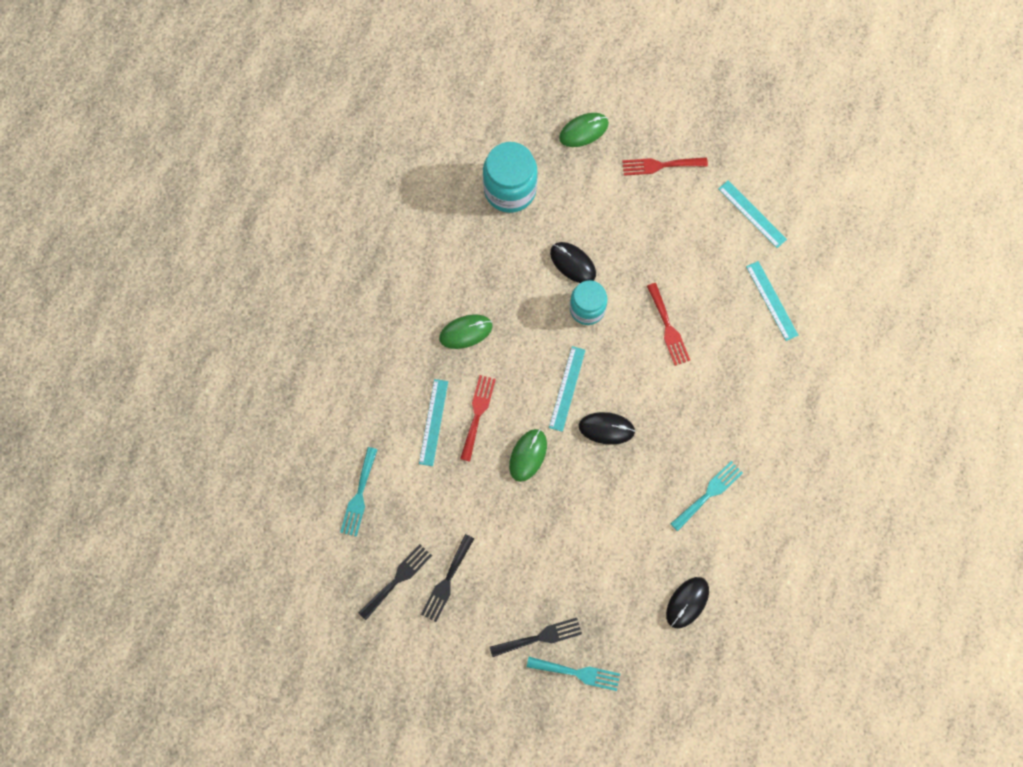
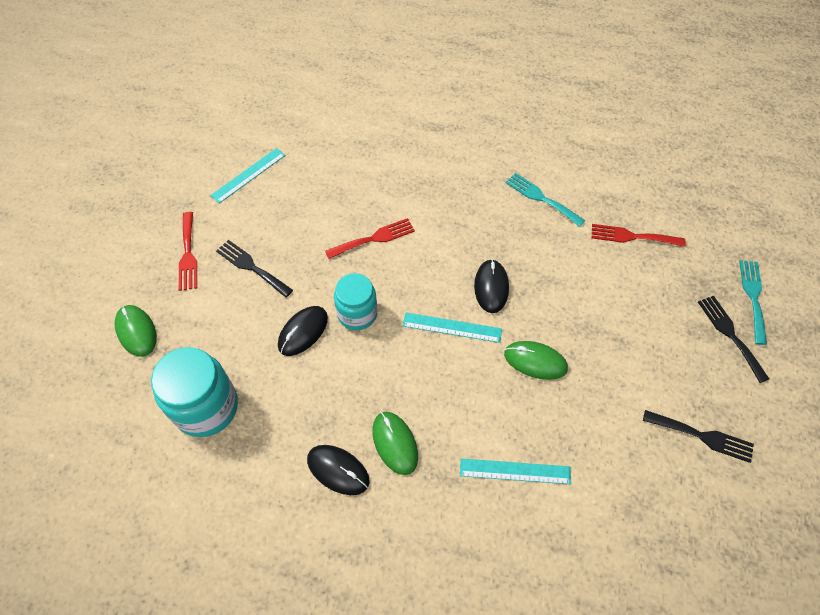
camera: 95 degrees left, 15 degrees down
turquoise fork [340,447,378,537] -> none
black fork [359,544,432,620] -> black fork moved to [216,240,293,298]
red fork [460,375,496,462] -> red fork moved to [592,224,686,247]
black mouse [666,577,709,628] -> black mouse moved to [307,445,370,495]
turquoise ruler [746,261,798,341] -> none

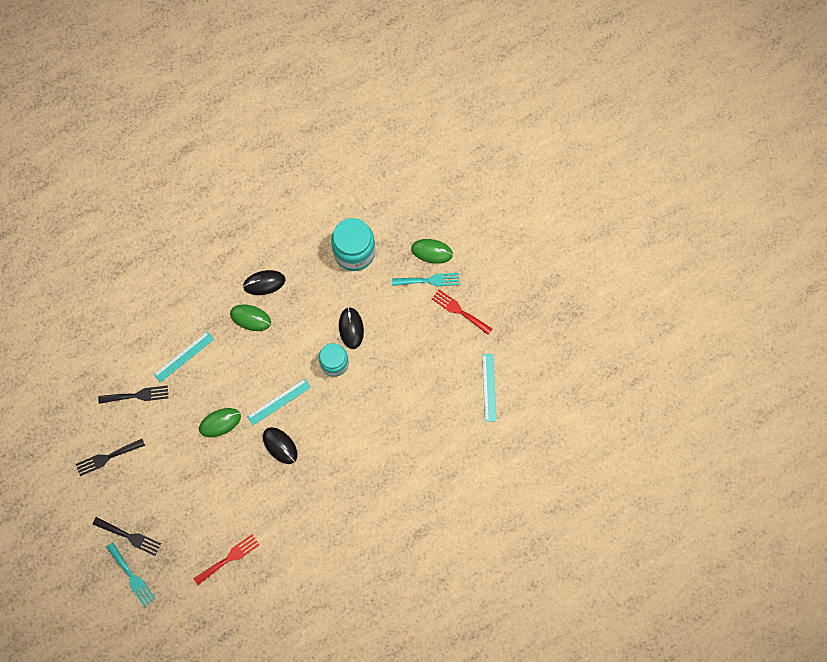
camera: 135 degrees right, 15 degrees up
black fork [216,240,293,298] -> black fork moved to [98,386,169,404]
red fork [325,218,415,259] -> none
turquoise fork [506,173,585,227] -> turquoise fork moved to [392,273,460,286]

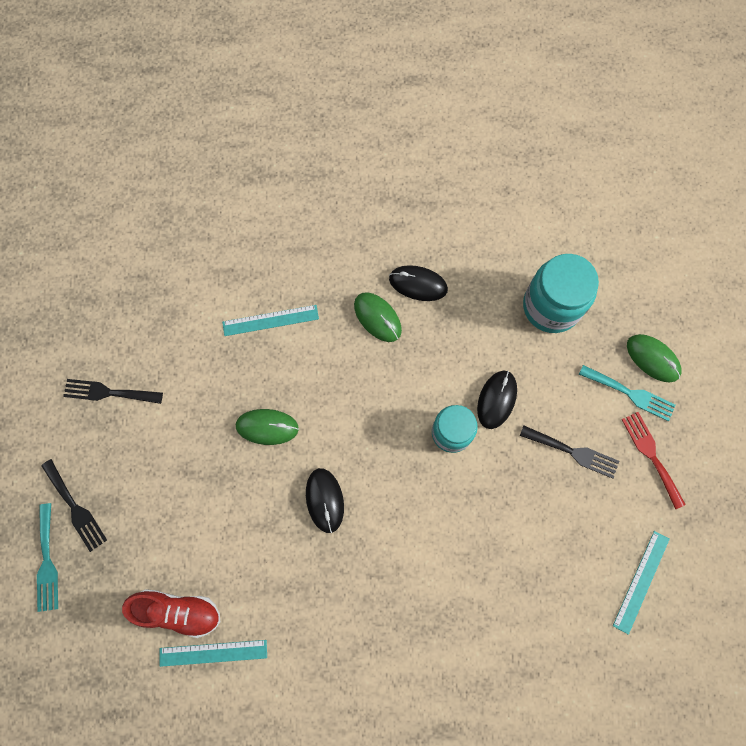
camera: 30 degrees right, 0 degrees up
black fork [98,386,169,404] -> black fork moved to [520,426,619,479]
red fork [193,534,259,585] -> red shoe [122,589,220,638]
turquoise ruler [247,379,311,425] -> turquoise ruler moved to [160,640,267,667]

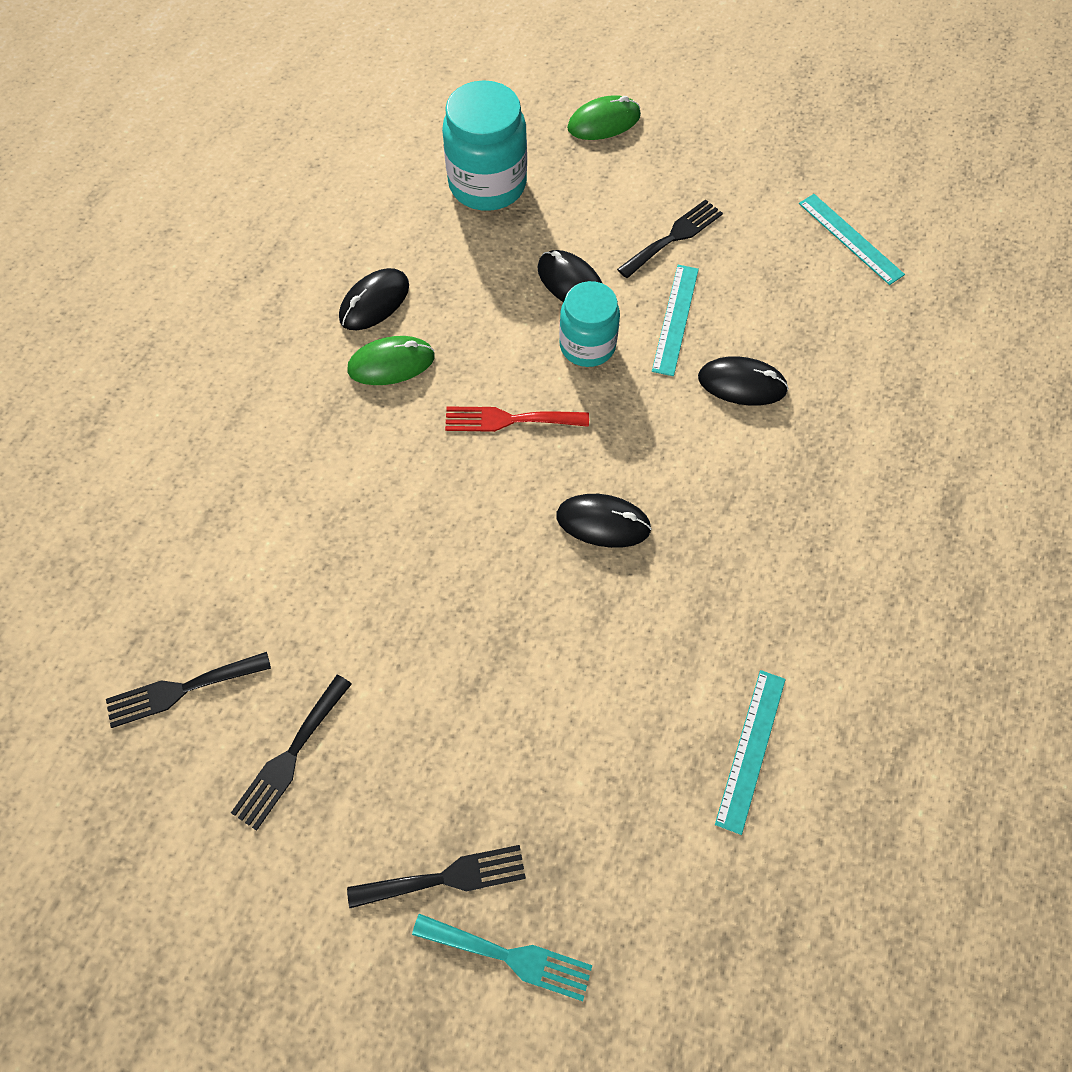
camera: 65 degrees left, 10 degrees down
red shoe [122,589,220,638] -> none
turquoise ruler [222,305,319,336] -> turquoise ruler moved to [652,265,699,376]
green mouse [235,409,299,445] -> none
turquoise fork [579,365,676,421] -> none
red fork [621,412,686,509] -> red fork moved to [445,406,589,432]
none -> black fork [106,652,271,728]
none -> black mouse [698,356,789,406]

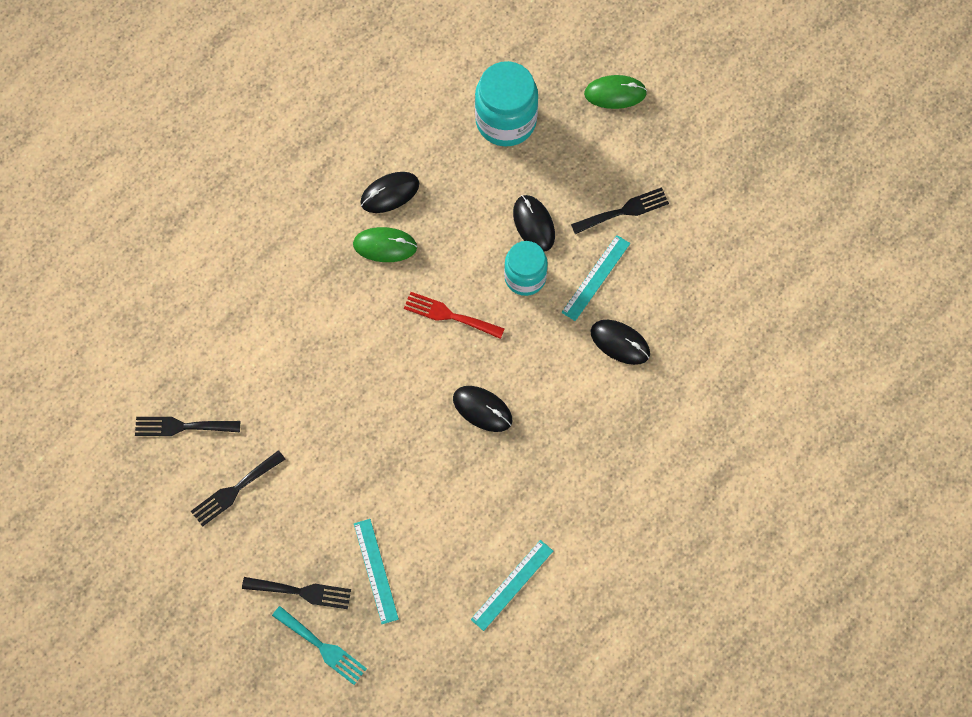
camera: 20 degrees right, 5 degrees up
turquoise ruler [799,194,905,285] -> turquoise ruler moved to [354,519,399,624]

